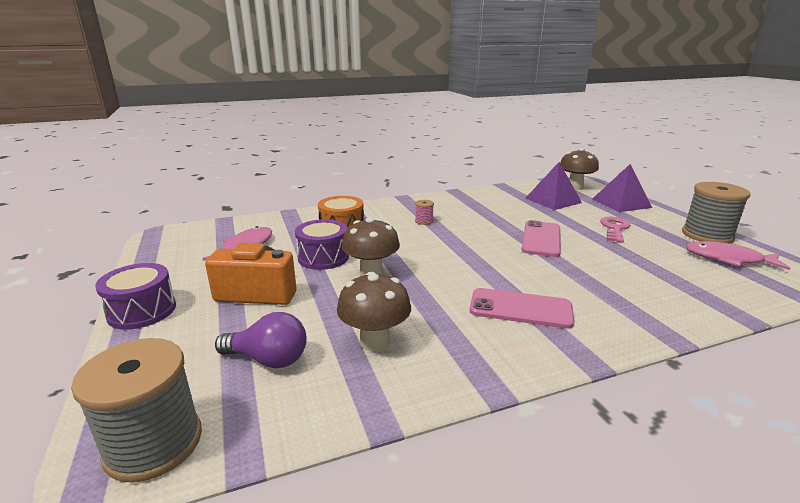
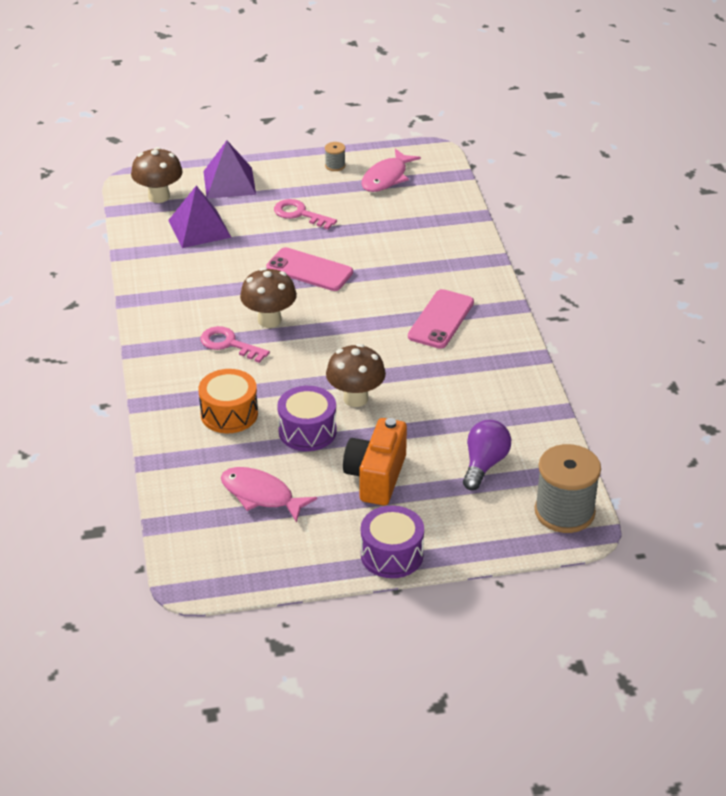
camera: 80 degrees left, 15 degrees up
brown mushroom [337,272,411,352] -> brown mushroom moved to [240,267,297,328]
pink spool [415,200,434,225] -> pink key [201,326,270,363]
grey spool [682,182,751,244] -> grey spool [325,142,346,171], size x0.43

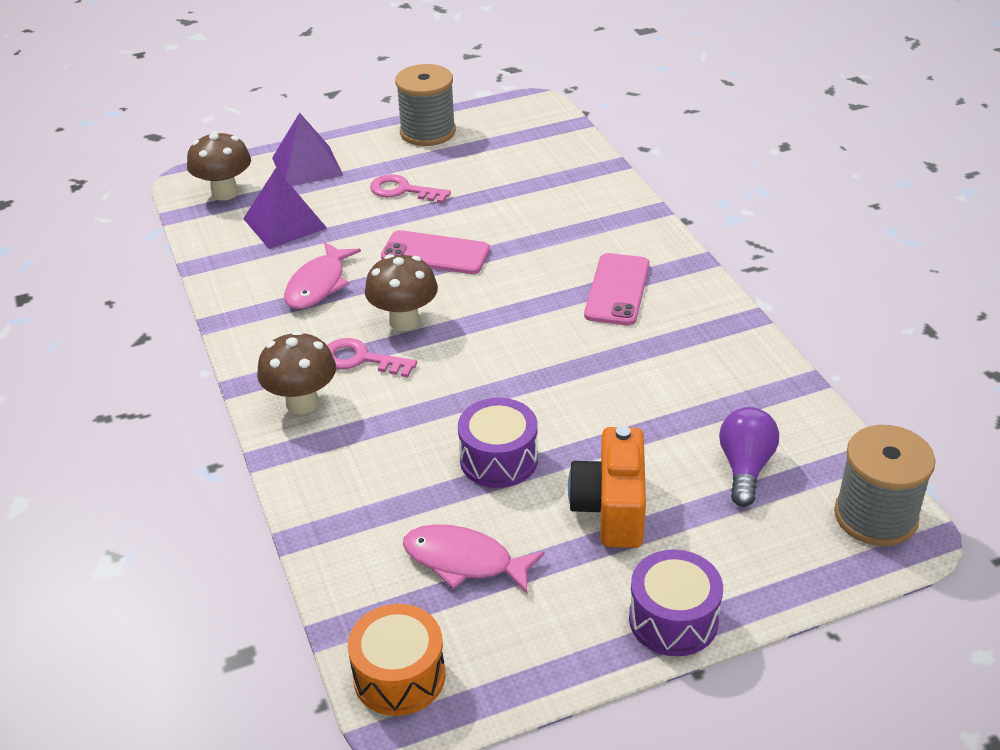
camera: 10 degrees left, 0 degrees up
orange drum [198,369,258,433] -> orange drum moved to [348,604,445,716]
grey spool [325,142,346,171] -> grey spool [395,64,456,146], size x2.31
brown mushroom [326,344,386,407] -> brown mushroom moved to [257,331,336,414]
pink fish [362,149,421,192] -> pink fish moved to [284,242,361,309]

